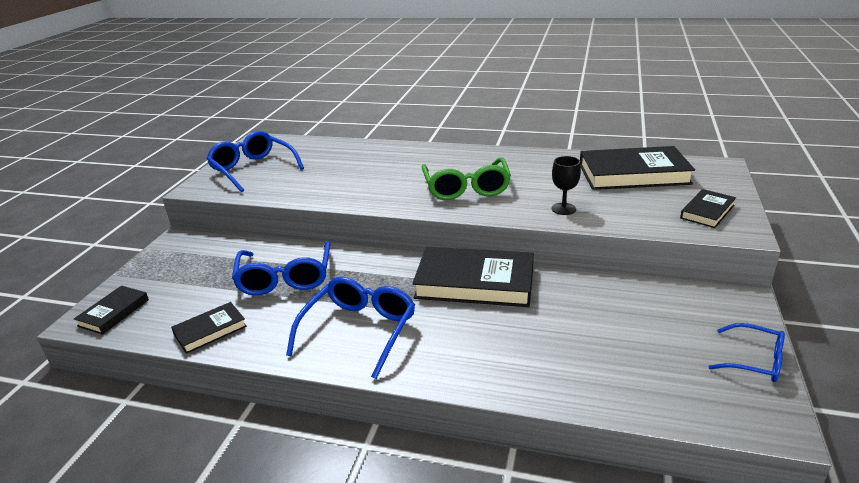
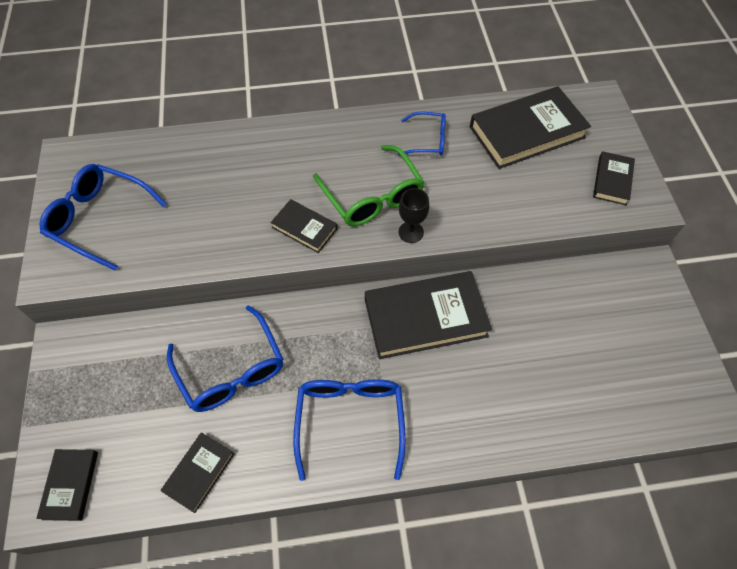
camera: 25 degrees left, 30 degrees up
black goblet [552,156,581,215] -> black goblet moved to [399,188,429,243]
blue glasses [708,323,785,382] -> blue glasses moved to [398,112,446,156]
none -> black book [271,199,337,253]

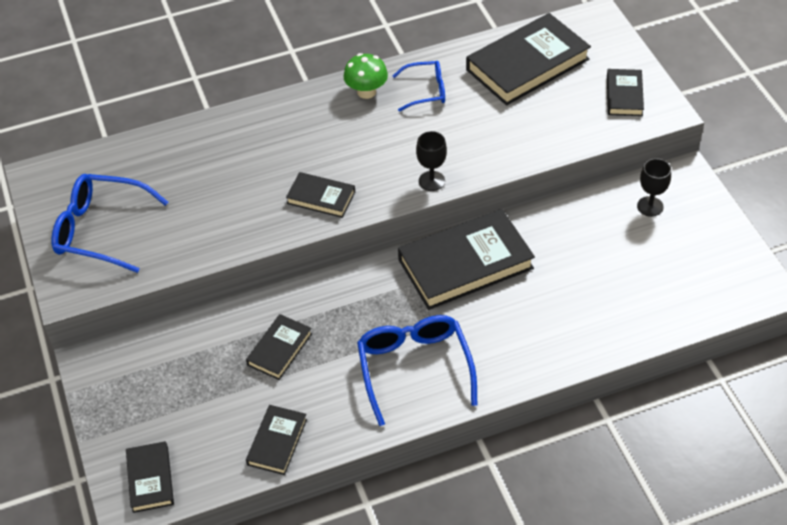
camera: 10 degrees left, 10 degrees down
blue glasses [167,305,283,412] -> black book [246,314,312,380]
green glasses [313,145,425,226] -> none
none -> green mushroom [343,53,388,99]
none -> black goblet [637,158,671,217]

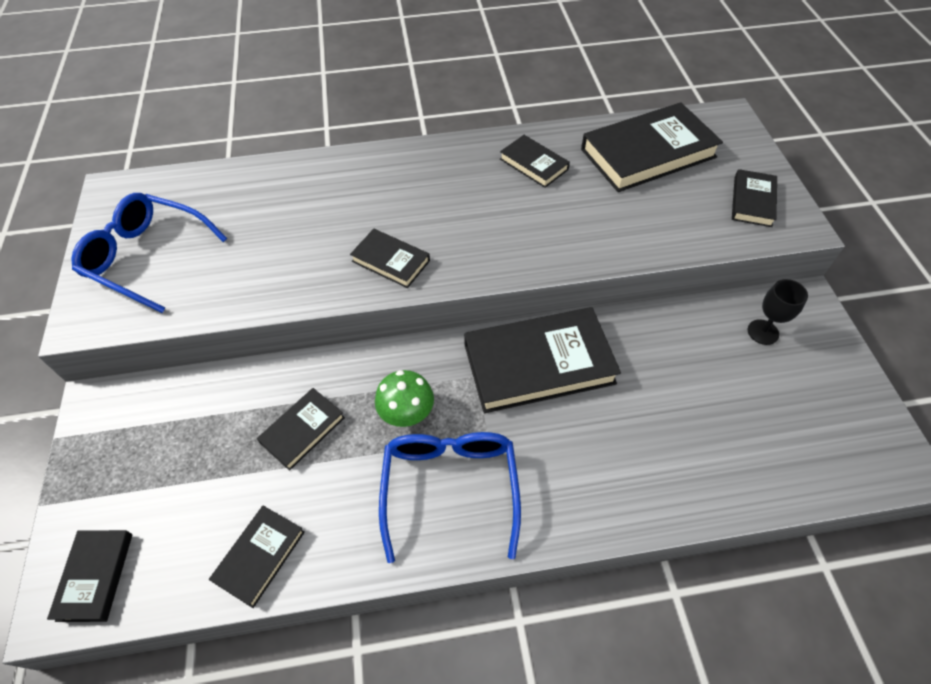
camera: 10 degrees right, 5 degrees up
green mushroom [343,53,388,99] -> green mushroom moved to [375,370,434,427]
blue glasses [393,61,445,112] -> black book [500,135,570,188]
black goblet [416,131,447,191] -> none

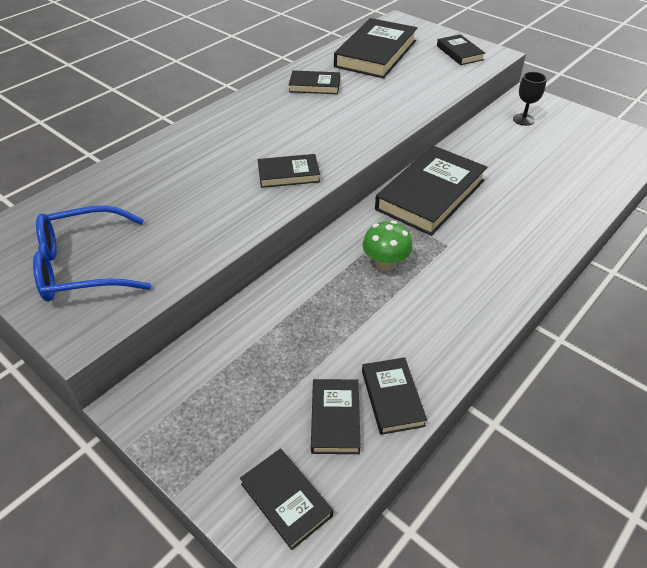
camera: 40 degrees left, 10 degrees down
black book [257,388,345,471] -> black book moved to [311,379,361,454]
blue glasses [379,432,521,563] -> none

